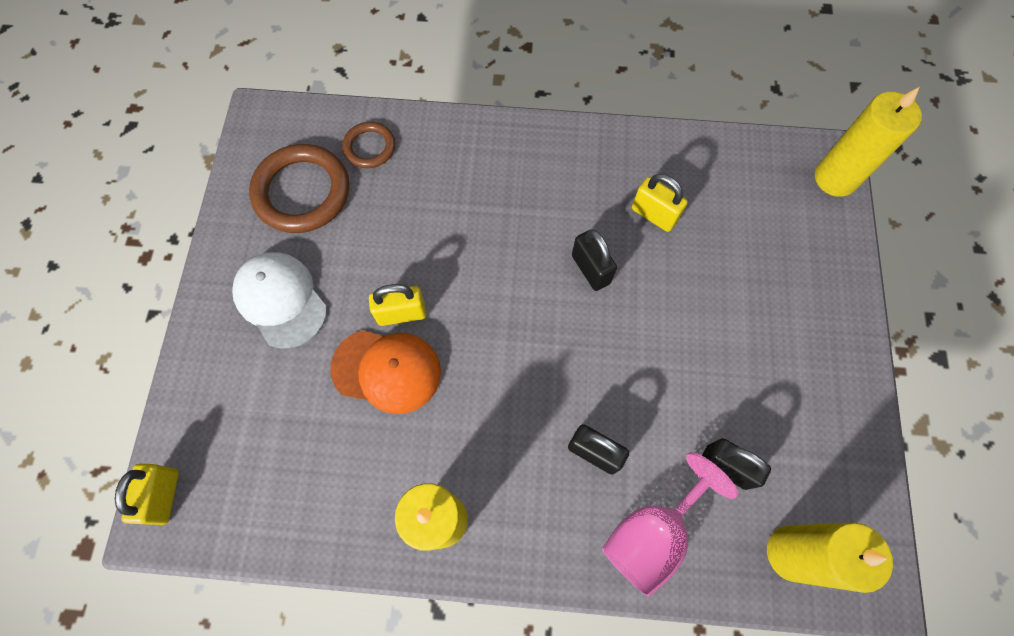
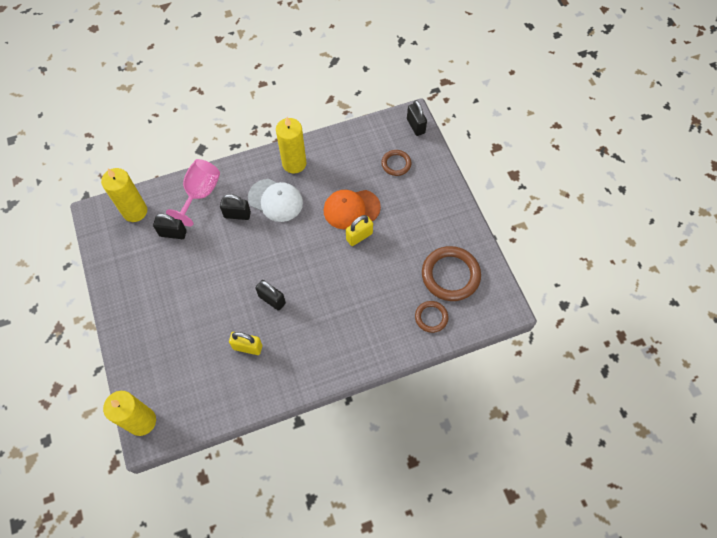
camera: 155 degrees right, 5 degrees down
yellow padlock [115,464,179,525] -> black padlock [407,100,427,136]
white cap [232,252,327,349] -> white cap moved to [248,179,303,222]
none -> brown ring [381,150,411,176]

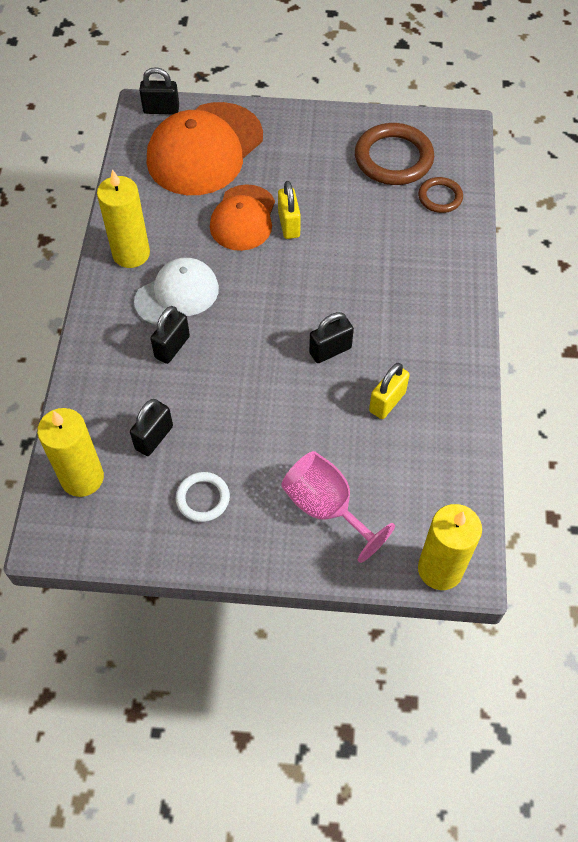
camera: 65 degrees left, 5 degrees down
pink goblet [166,159,220,227] -> pink goblet moved to [281,451,395,563]
brown ring [381,150,411,176] -> orange cap [147,102,263,195]
none -> white ring [176,472,230,522]

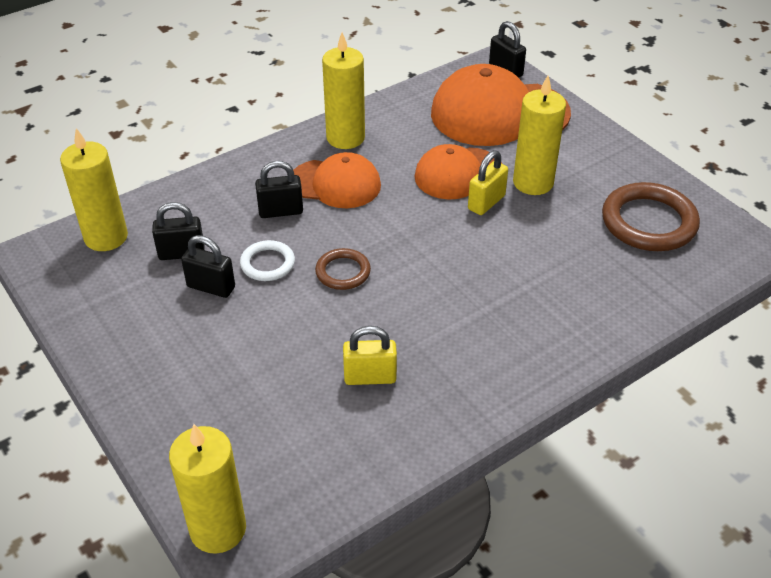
camera: 50 degrees right, 15 degrees down
white cap [134,258,219,326] -> orange cap [293,152,381,208]
white ring [176,472,230,522] -> white ring moved to [240,240,295,281]
pink goblet [281,451,395,563] -> none
black padlock [309,312,354,363] -> black padlock moved to [181,235,235,298]
brown ring [418,177,463,213] -> brown ring moved to [315,248,371,290]
none -> yellow candle [513,76,566,195]

